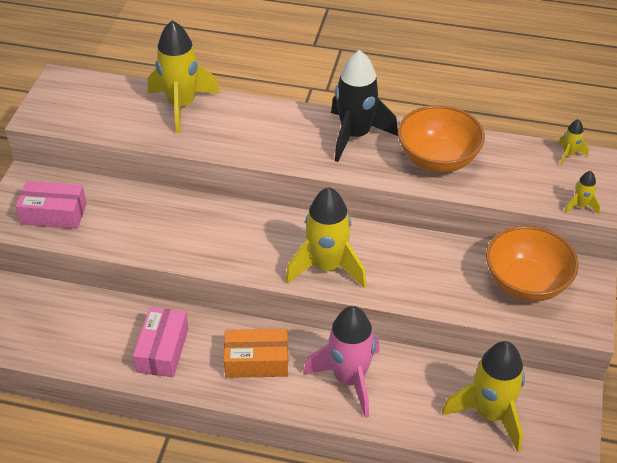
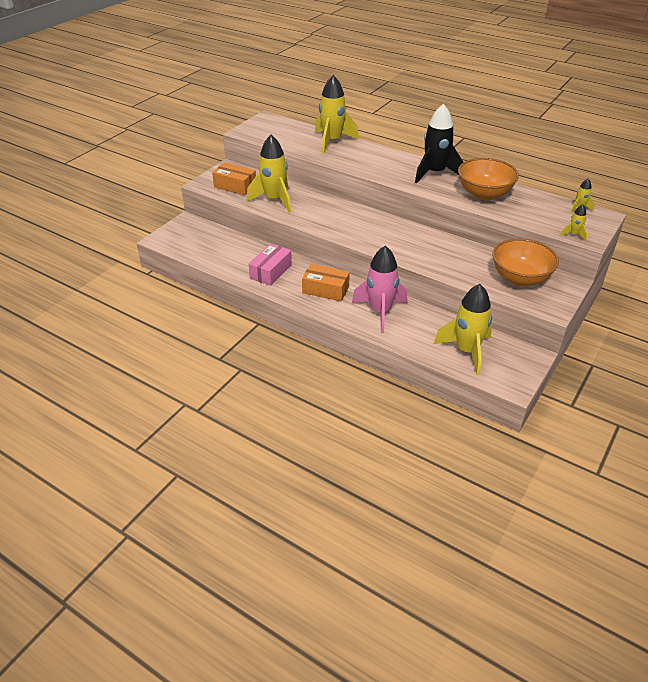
camera: 20 degrees right, 5 degrees down
pink box [16,181,87,229] -> orange box [212,163,256,195]
yellow rocket [285,187,367,288] -> yellow rocket moved to [247,135,291,212]

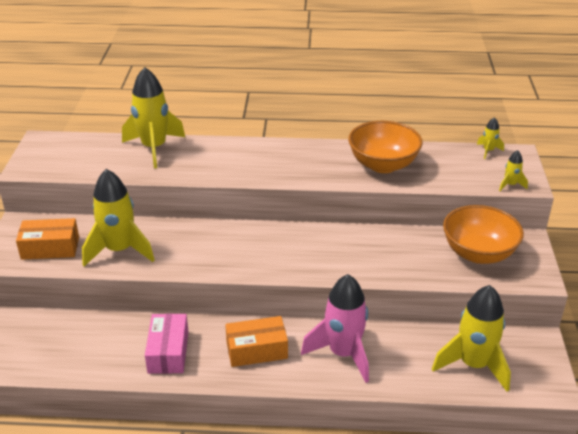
camera: 30 degrees left, 5 degrees down
black rocket [415,104,463,184] -> none

